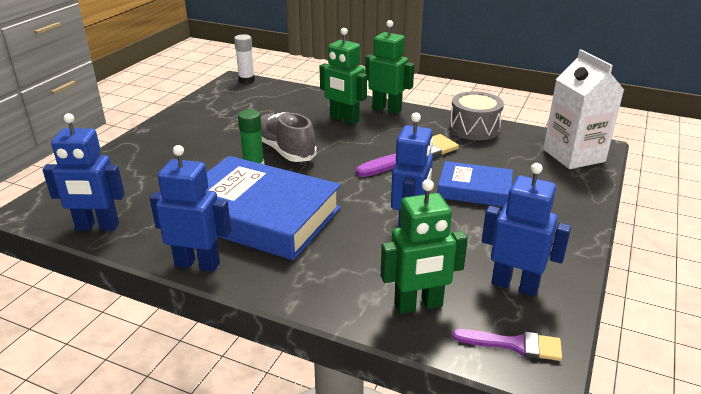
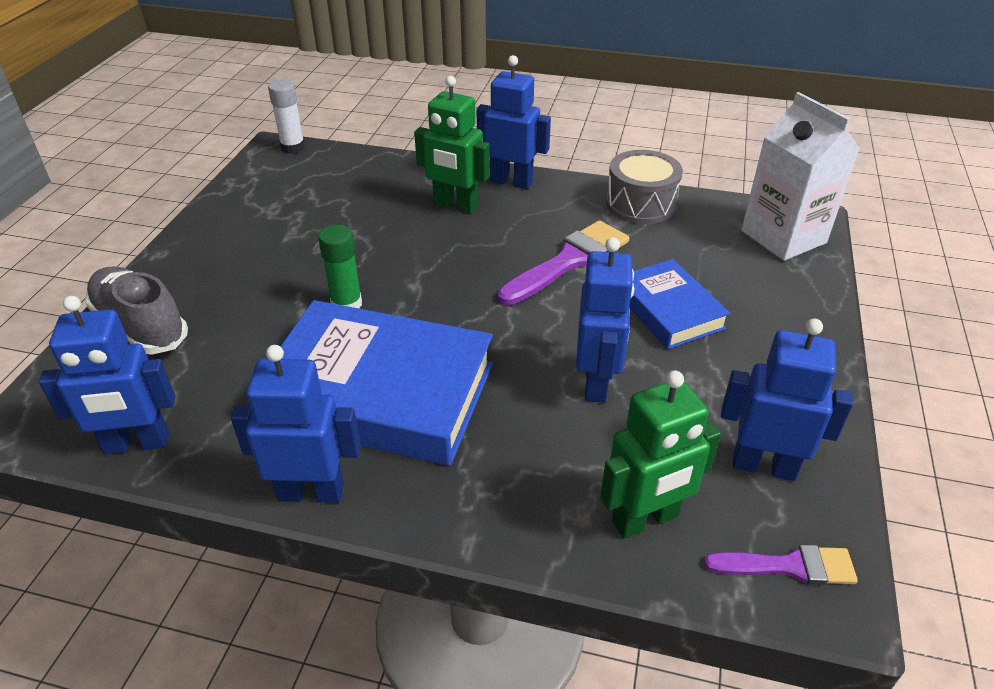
camera: 10 degrees left, 10 degrees up
grey shoe [261,112,317,162] -> grey shoe moved to [85,266,188,354]
green robot [365,20,414,114] -> blue robot [476,55,551,189]
blue book [437,161,513,207] -> blue book turned 60 degrees clockwise [629,259,730,349]

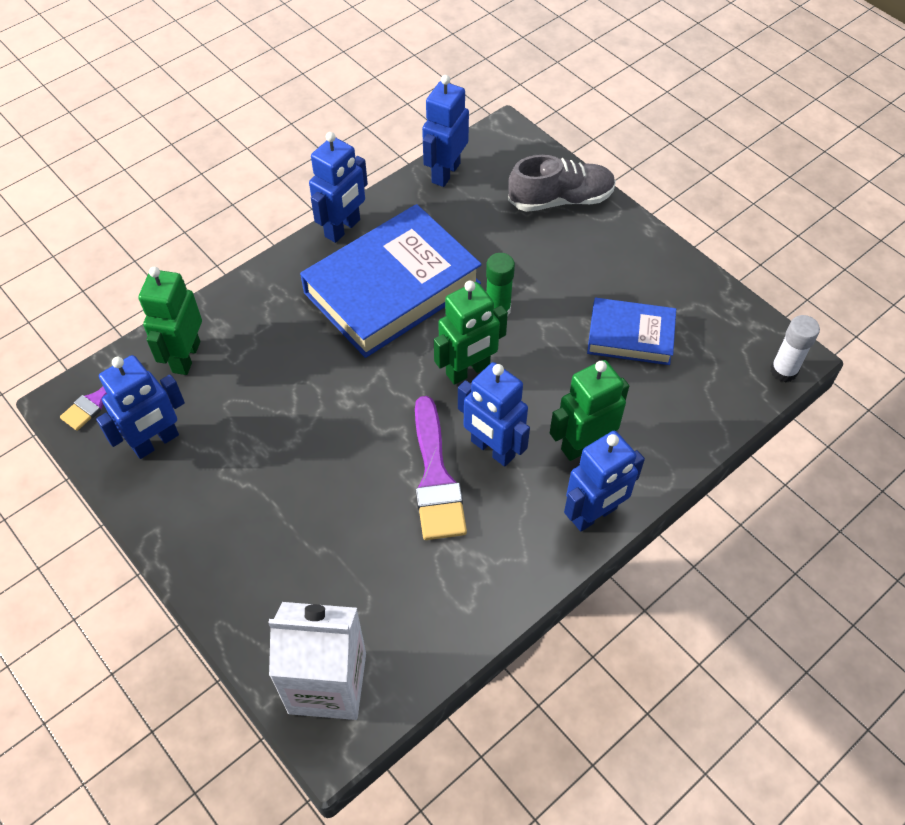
camera: 125 degrees right, 15 degrees up
blue robot [576,237,635,402] -> blue robot moved to [458,362,530,467]
grey drum [606,150,683,224] -> none
blue book [629,259,730,349] -> blue book moved to [587,298,676,365]
none -> green robot [434,281,508,385]

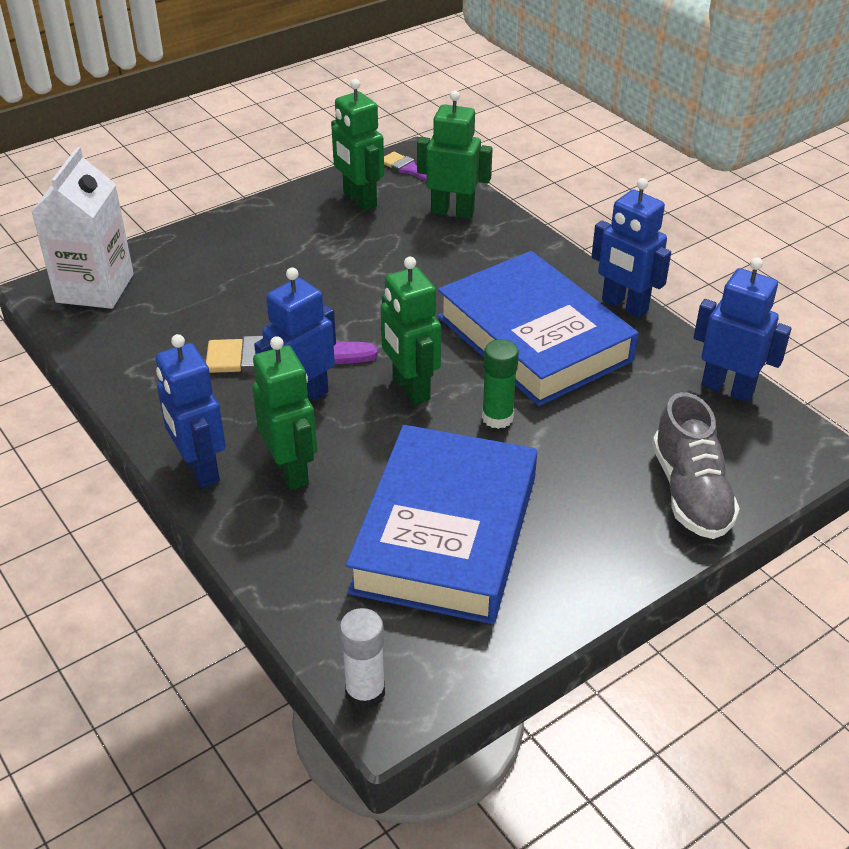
camera: 95 degrees right, 15 degrees down
blue robot [96,355,185,459] -> green robot [331,79,384,211]
blue book [587,298,676,365] -> blue book [346,425,537,624], size x1.83

